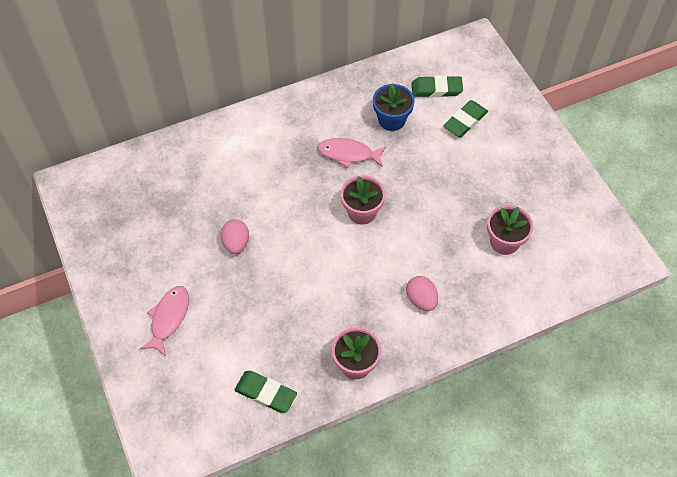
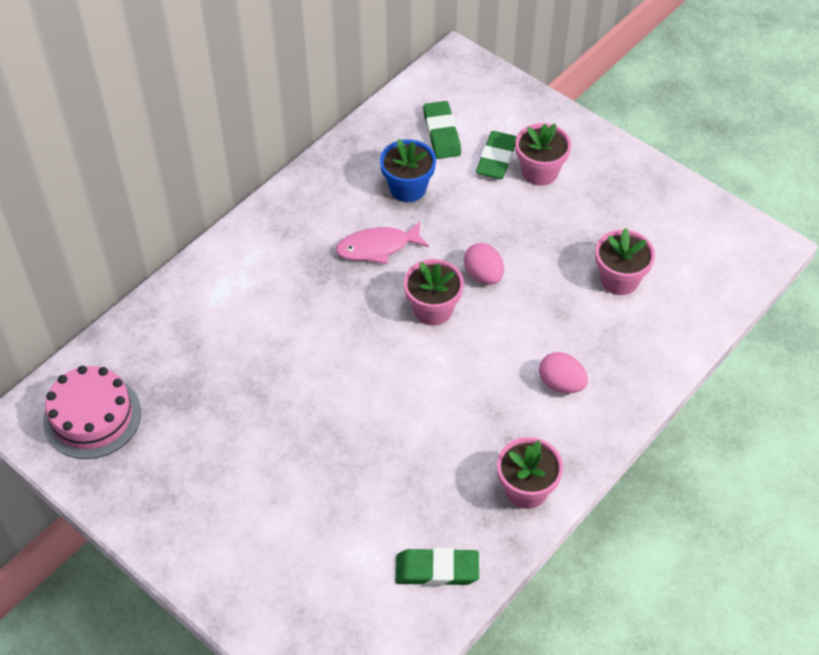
camera: 25 degrees left, 5 degrees down
pink fish [140,286,189,356] -> none
pink egg [221,219,249,254] -> pink egg moved to [464,243,504,285]
green eraser [412,75,463,97] -> green eraser turned 75 degrees counterclockwise [423,101,461,159]
none -> pink cake [43,366,141,459]
none -> pink flower pot [515,123,571,186]

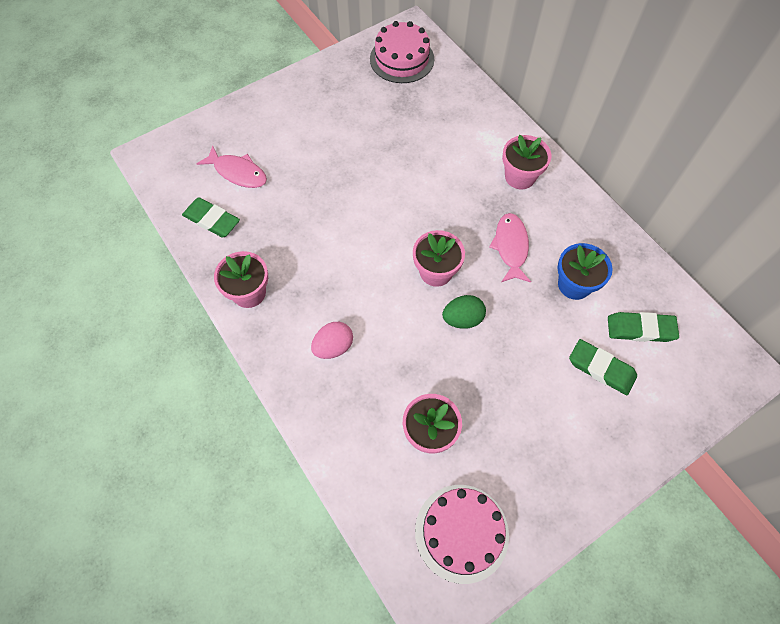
camera: 105 degrees right, 10 degrees up
green eraser [395,548,479,586] -> green eraser turned 75 degrees counterclockwise [182,197,240,238]
pink egg [464,243,504,285] -> green egg [442,295,486,329]
pink flower pot [515,123,571,186] -> pink flower pot moved to [502,135,552,189]
none -> pink fish [197,145,267,188]
none -> pink cake [415,485,509,584]

